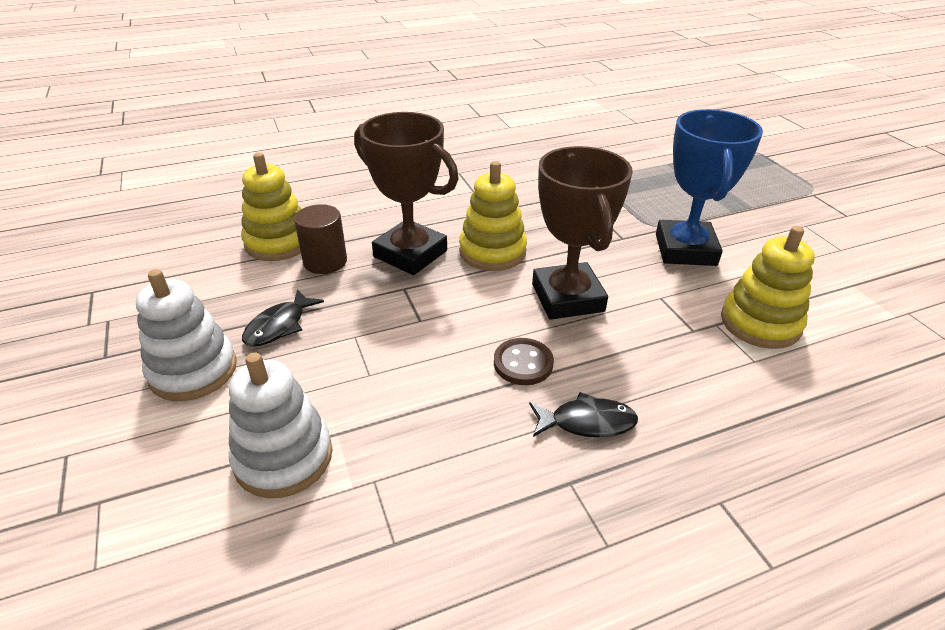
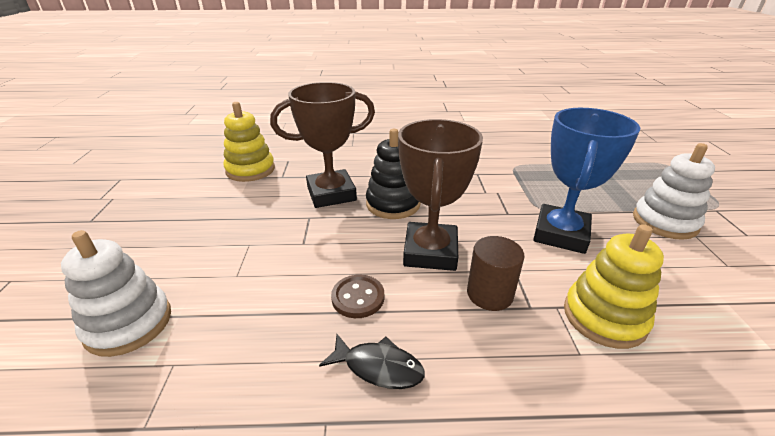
camera: 20 degrees right, 5 degrees down
white stacking toy [136,269,237,401] -> white stacking toy moved to [633,143,715,240]
black fish [242,289,324,347] -> none
brown cylinder [294,204,347,274] -> brown cylinder moved to [467,236,525,311]
brown trophy [354,112,459,275] -> brown trophy turned 75 degrees counterclockwise [270,82,375,208]
yellow stacking toy [459,161,527,271] -> black stacking toy [366,129,421,219]

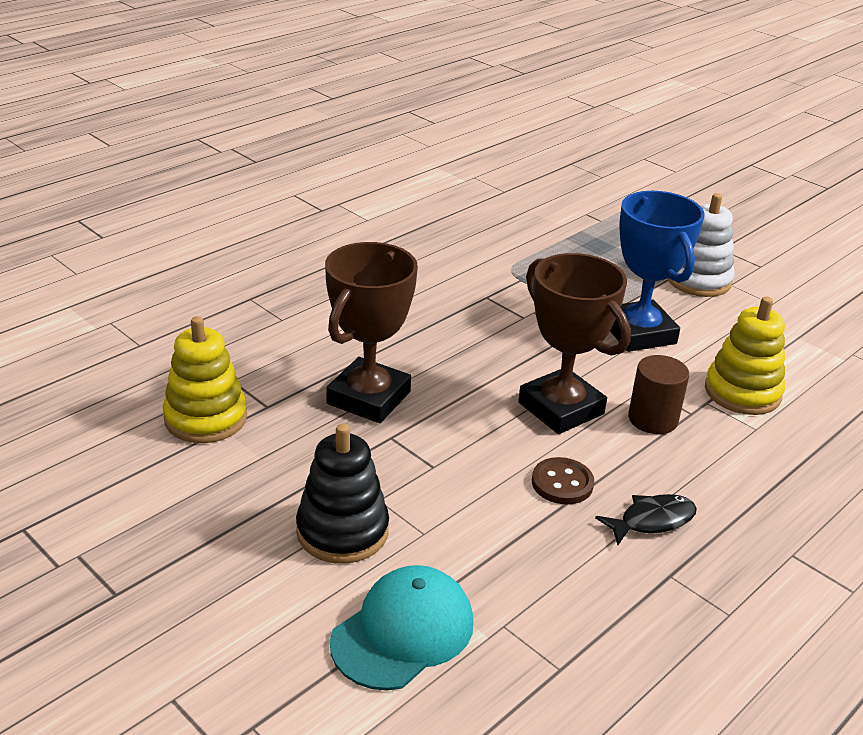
camera: 45 degrees left, 0 degrees up
white stacking toy [61,230,171,357] -> turquoise cap [330,565,474,690]
black stacking toy [366,129,421,219] -> black stacking toy moved to [296,424,389,564]

